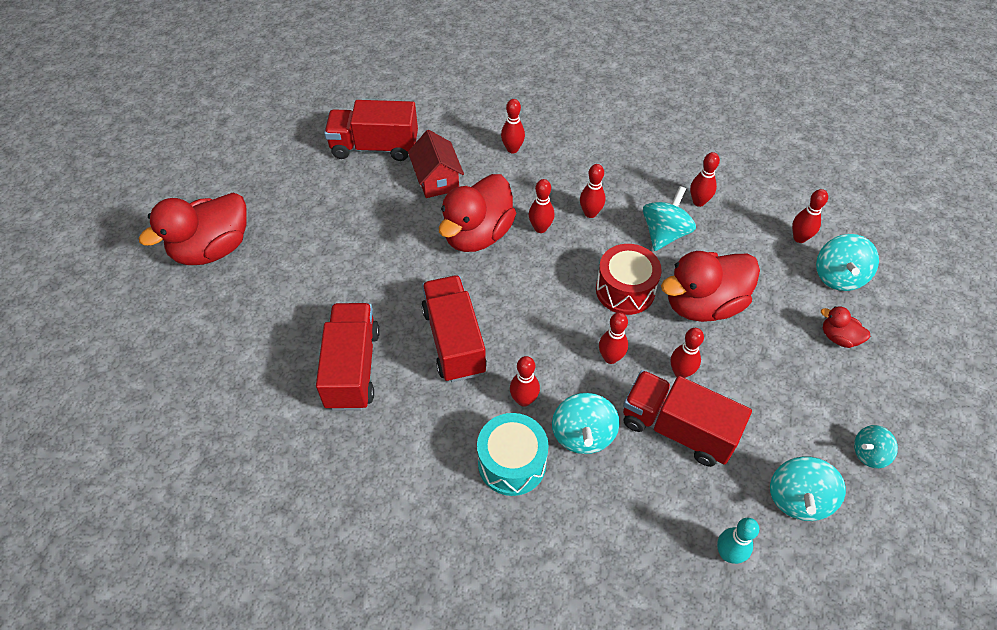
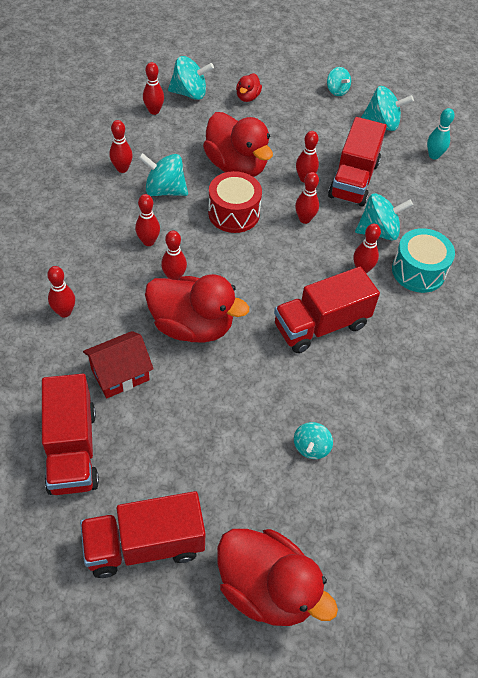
camera: 105 degrees left, 0 degrees up
red truck [316,303,380,411] -> red truck moved to [80,491,206,578]
none -> turquoise spinning top [294,422,333,459]

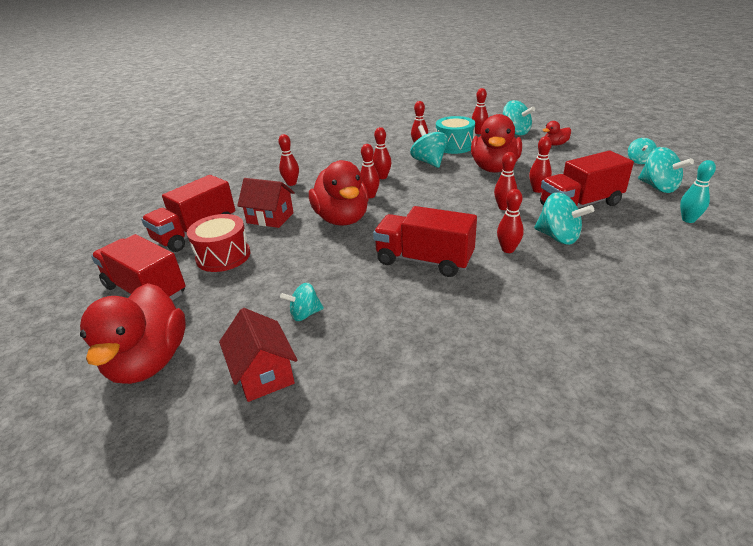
camera: 55 degrees right, 20 degrees down
red drum [208,171,262,233] -> red drum moved to [187,214,251,272]
turquoise drum [392,228,455,293] -> turquoise drum moved to [436,116,475,154]
none -> red house [219,308,297,402]

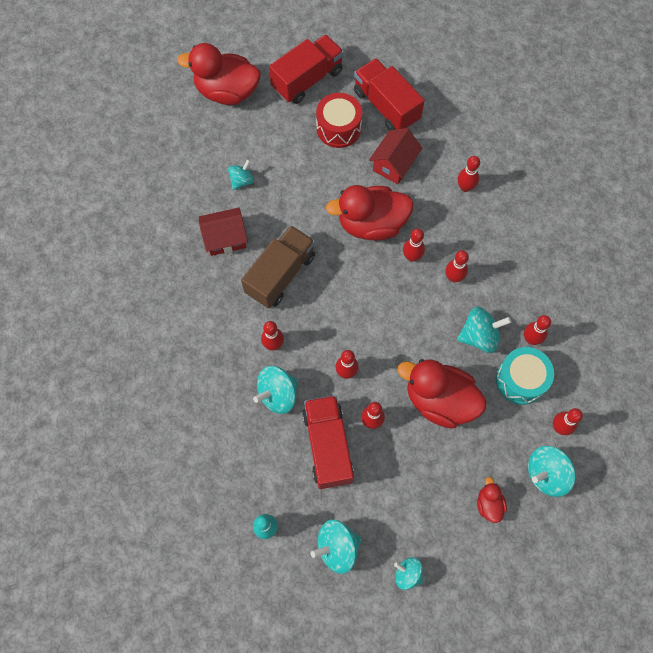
camera: 100 degrees right, 35 degrees up
red house [219,308,297,402] -> red house moved to [199,208,248,256]
turquoise spinning top [280,283,324,321] -> turquoise spinning top turned 45 degrees clockwise [228,159,254,190]
red truck [373,206,477,277] -> brown truck [241,225,315,308]

